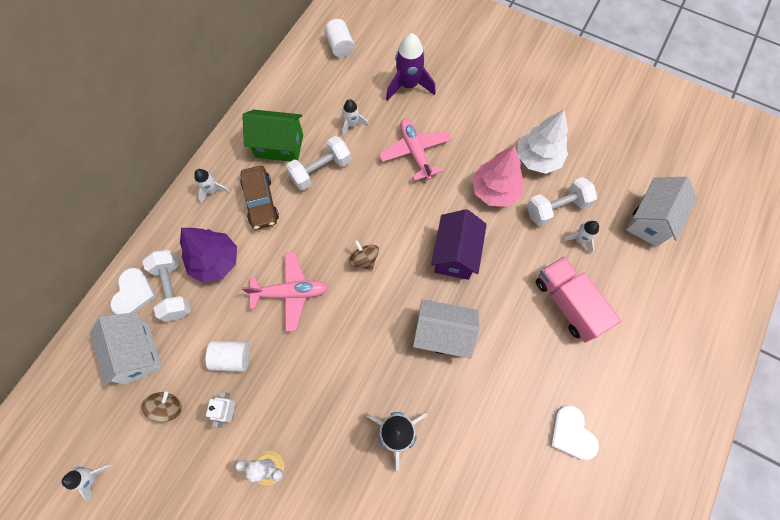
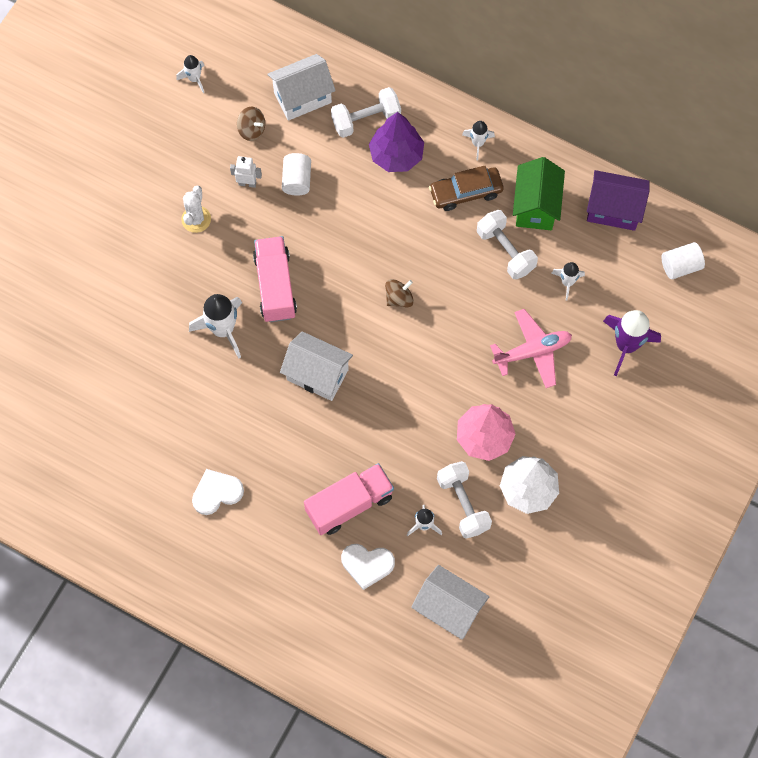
camera: 90 degrees right, 0 degrees up
white heart [110,268,156,314] -> white heart moved to [341,544,395,590]
pink plane [242,252,328,332] -> none
white house [413,299,479,359] -> white house turned 75 degrees counterclockwise [280,331,353,401]
purple house [431,209,487,280] -> purple house moved to [587,170,650,231]
none -> pink truck [253,236,297,322]

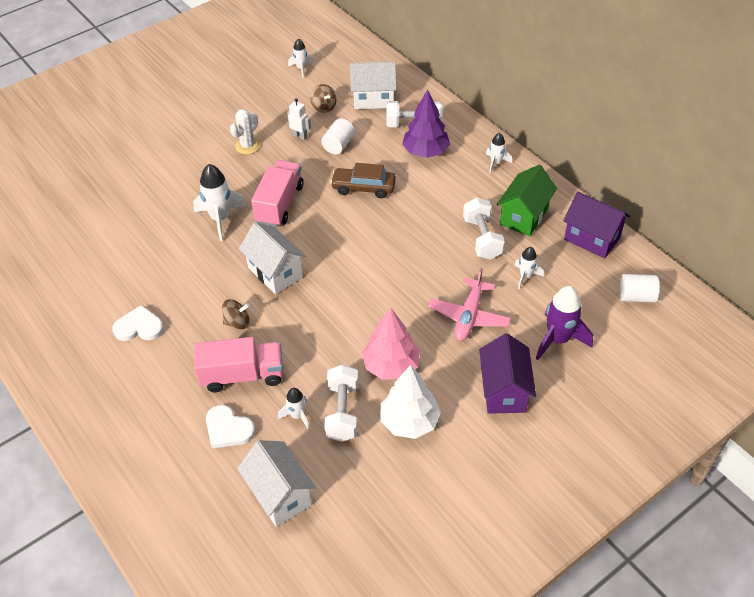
camera: 25 degrees right, 20 degrees down
brown spinning top [385,279,414,308] -> brown spinning top moved to [222,299,250,329]
brown car [429,166,503,211] -> brown car moved to [330,163,396,198]
pink plane [490,309,572,388] -> pink plane turned 105 degrees clockwise [428,268,511,341]
none -> purple house [479,333,536,414]

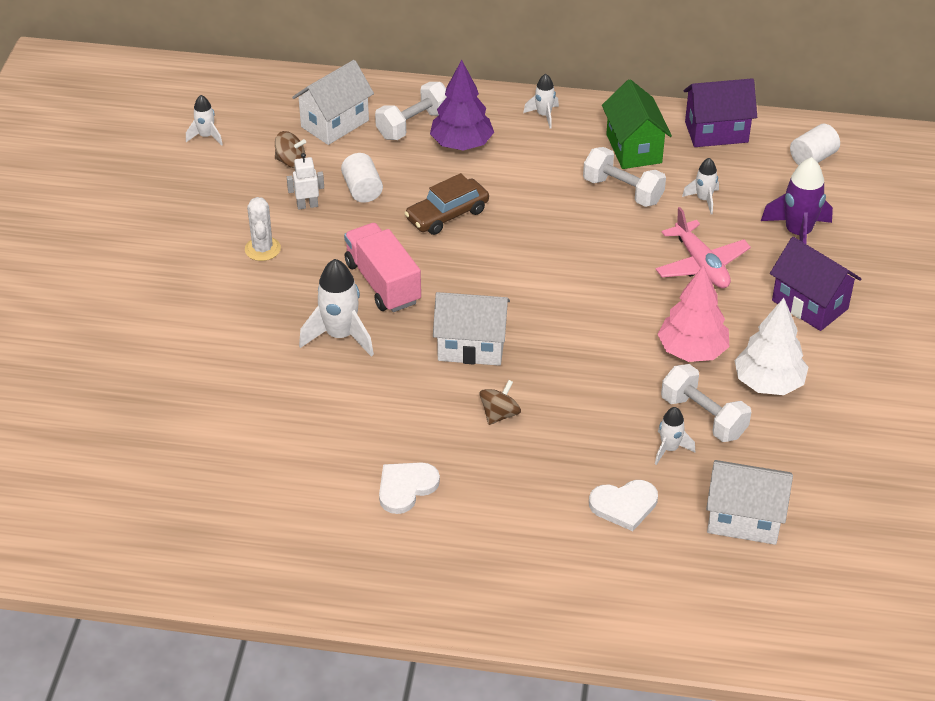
camera: 45 degrees left, 5 degrees down
pink truck [194,337,283,392] -> none

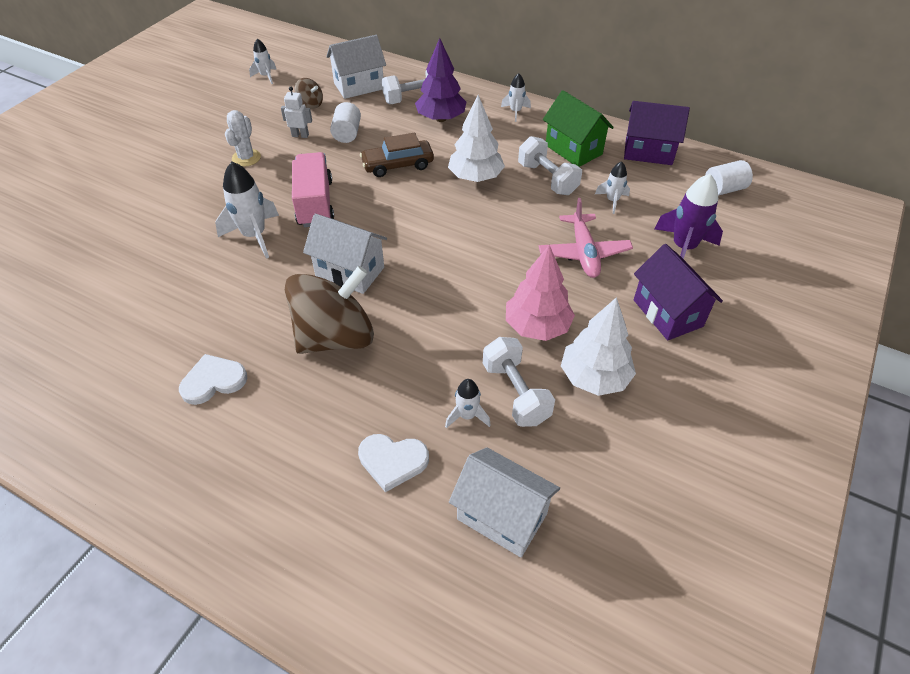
camera: 20 degrees right, 5 degrees up
brown spinning top [479,380,521,425] -> brown spinning top [285,266,374,354], size x2.34
green house [602,79,672,169] -> green house turned 45 degrees counterclockwise [543,90,614,167]
none -> white tree [448,95,505,182]

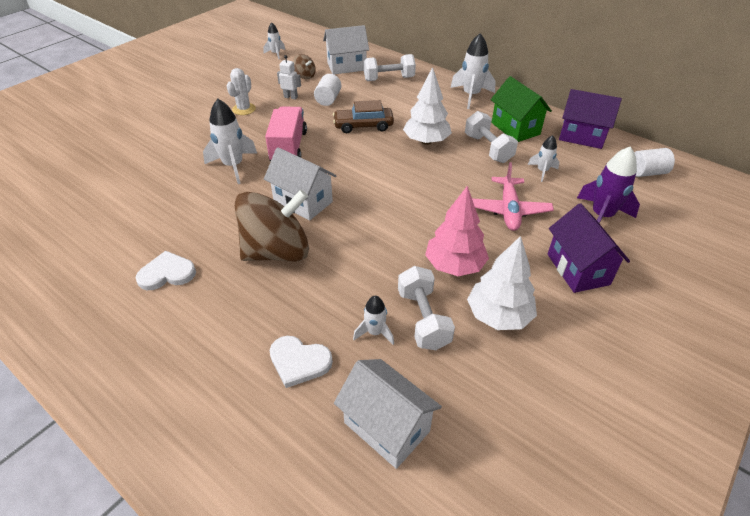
camera: 10 degrees right, 5 degrees down
purple tree [415,38,466,122] -> none
white rocket [501,73,531,122] -> white rocket [450,33,496,109], size x1.78

